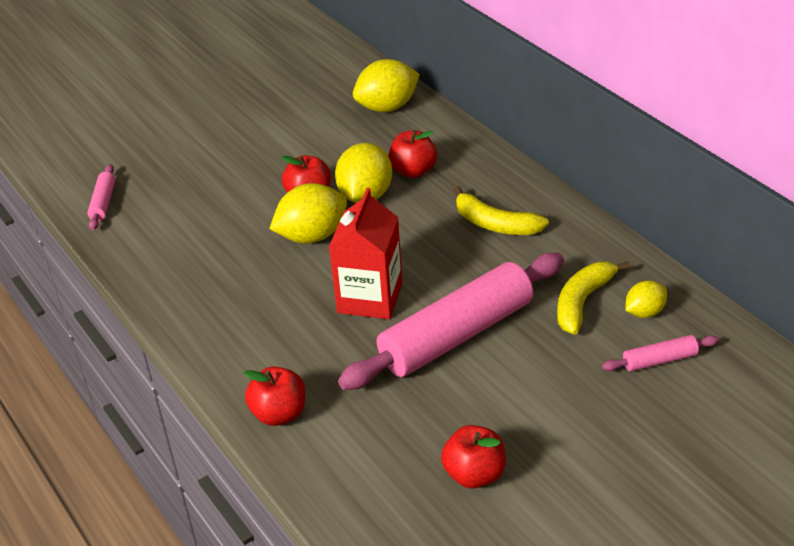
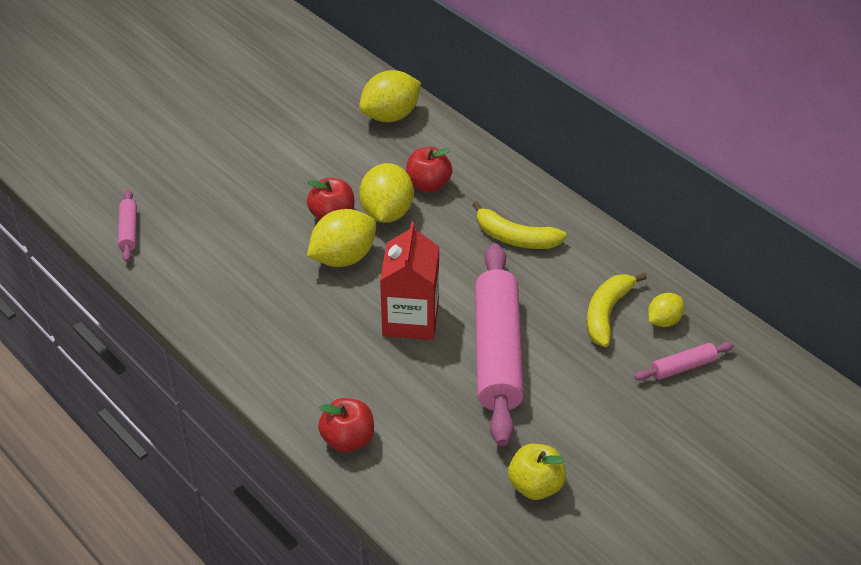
camera: 10 degrees left, 5 degrees up
pink rolling pin [338,253,564,390] -> pink rolling pin turned 45 degrees counterclockwise [475,243,524,446]
red apple [441,425,506,488] -> yellow apple [508,444,566,500]

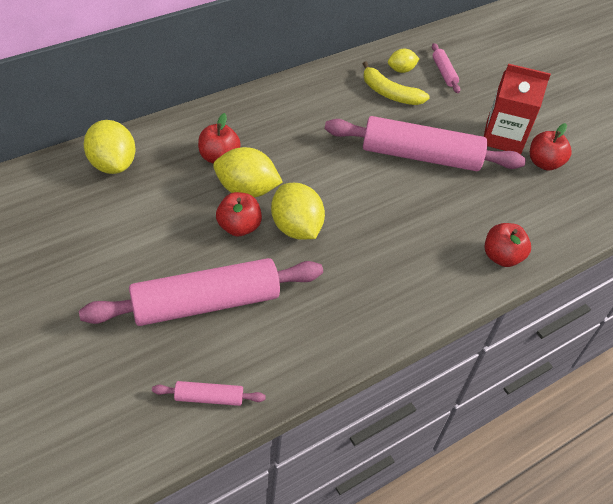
camera: 85 degrees left, 5 degrees up
red carton [380,222,439,340] -> red carton moved to [484,63,551,154]
yellow banana [472,201,567,249] -> none
yellow apple [508,444,566,500] -> red apple [530,123,572,171]
yellow lemon [648,293,684,327] -> yellow lemon turned 75 degrees counterclockwise [388,49,419,73]
none -> pink rolling pin [79,258,323,326]

